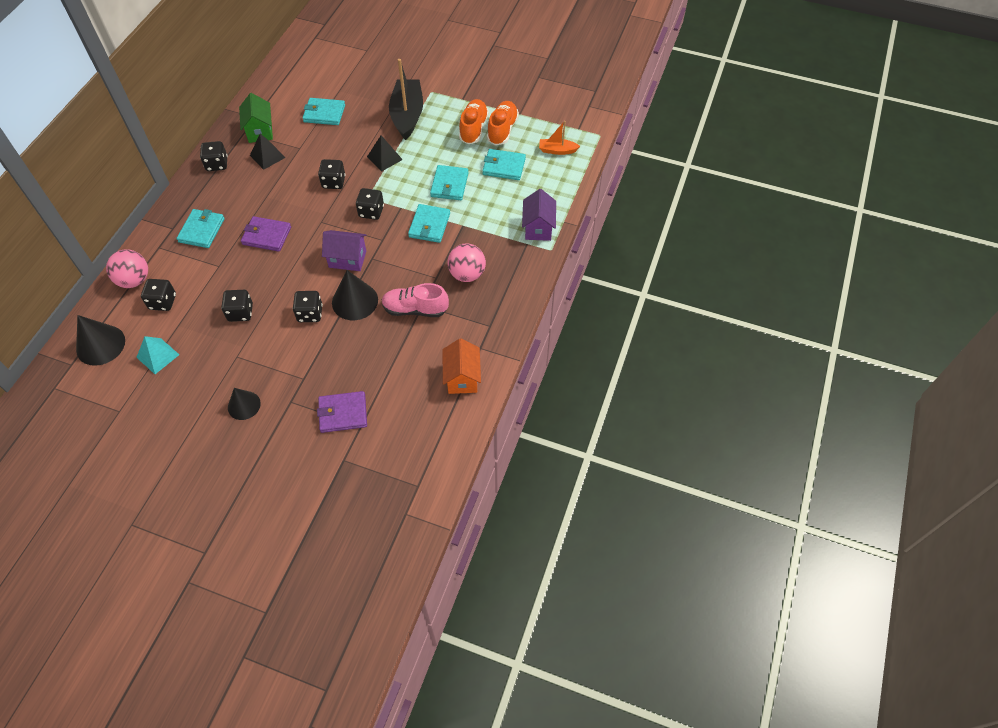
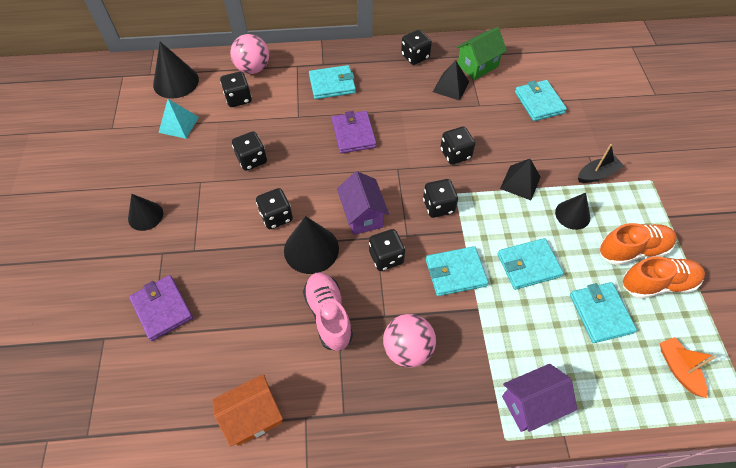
camera: 65 degrees right, 0 degrees up
black boat [389,59,423,140] -> black boat [578,144,624,183], size x0.51
none -> black dice [369,229,405,271]
none -> black cone [555,193,591,230]

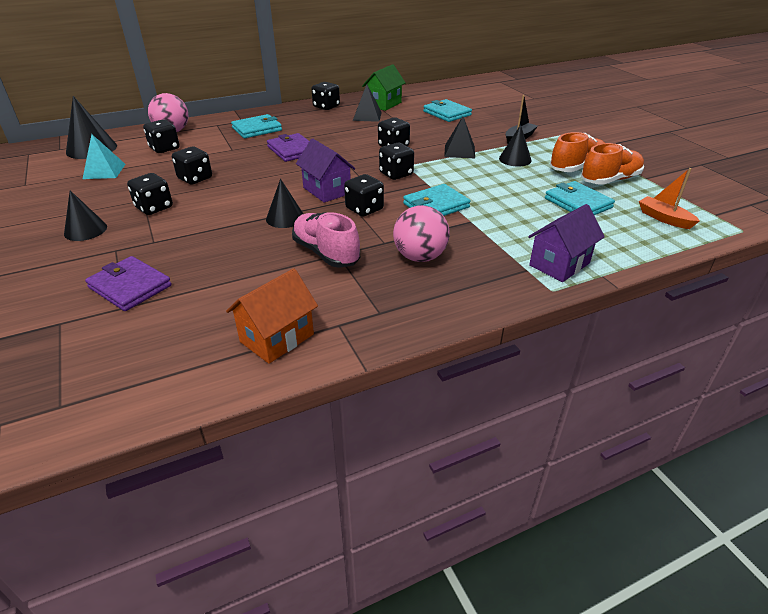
camera: 20 degrees left, 20 degrees down
black dice [256,188,293,229] -> black dice moved to [127,173,173,215]
black cone [284,216,339,274] -> black cone [266,179,304,228], size x0.65
turquoise wallet [498,238,564,290] -> none

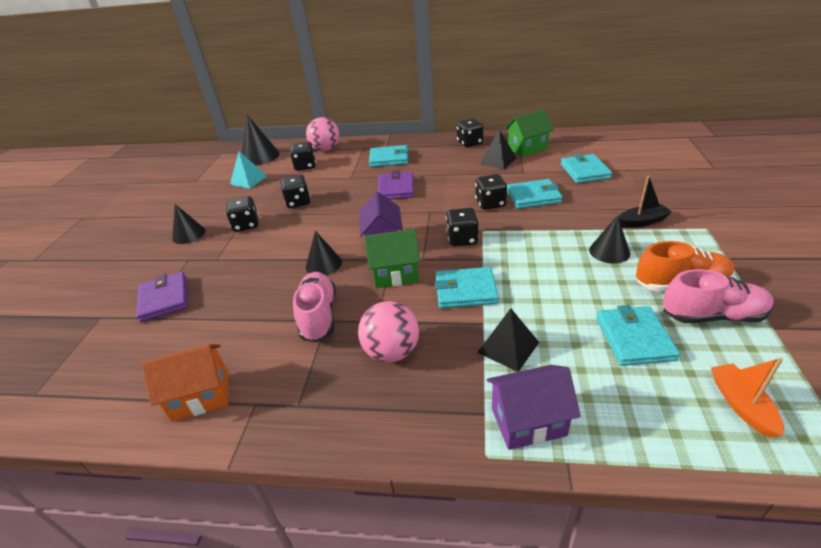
camera: 35 degrees right, 0 degrees up
black dice [344,174,384,216] -> green house [364,229,420,288]
black pyramid [444,116,475,158] -> black pyramid moved to [477,308,539,372]
orange shoe [581,143,644,185] -> pink shoe [663,269,774,323]
none -> turquoise wallet [507,179,563,209]

